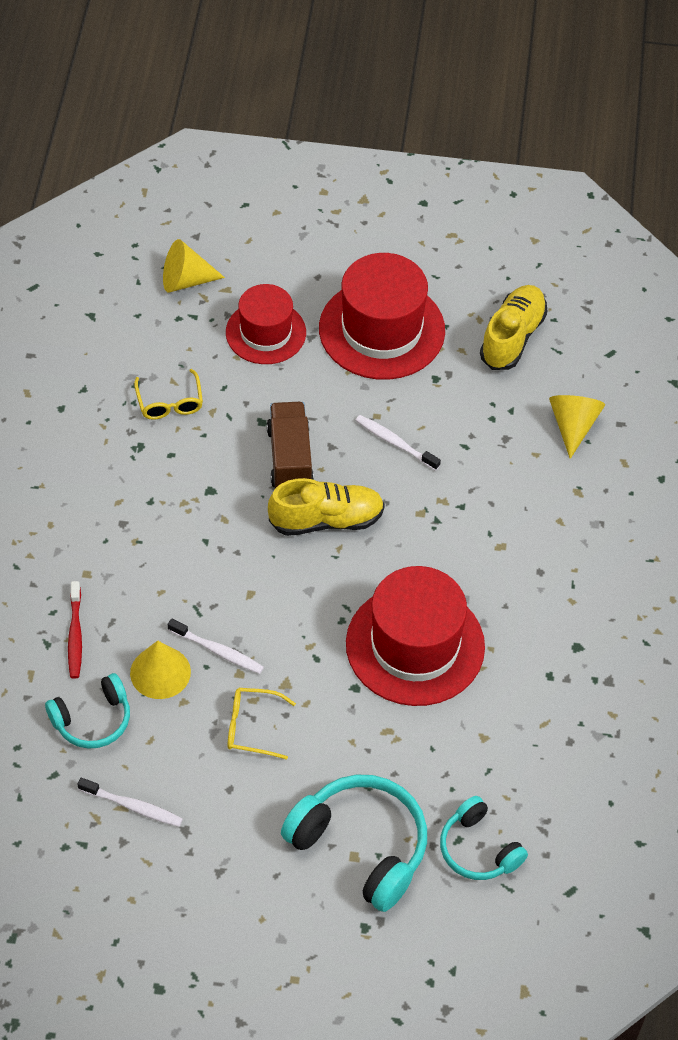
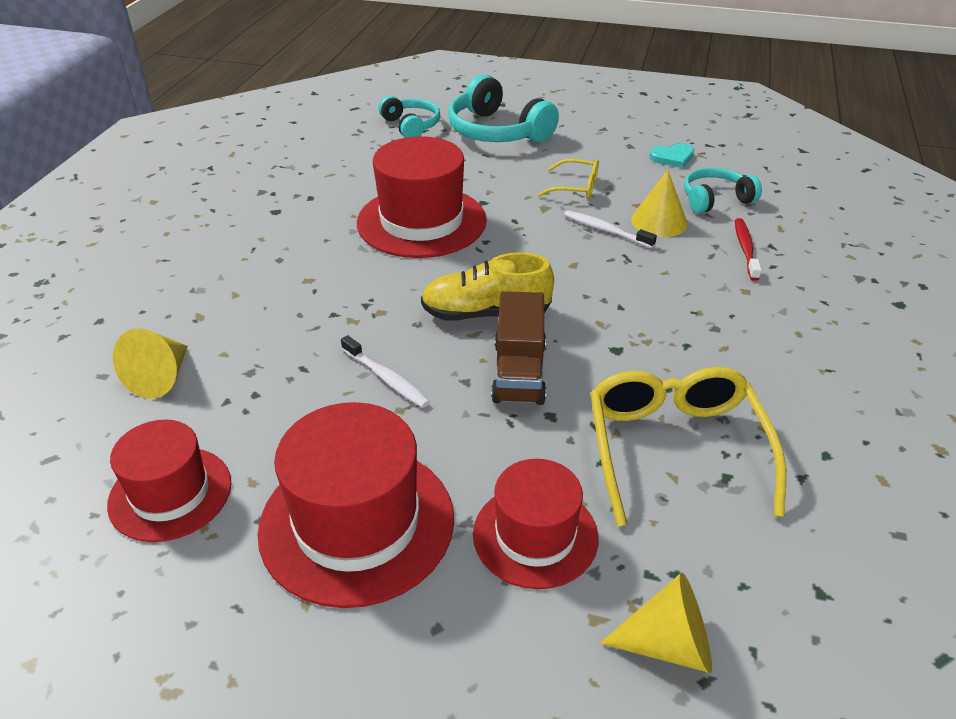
camera: 170 degrees left, 15 degrees down
white toothbrush [77,778,183,827] -> turquoise heart [649,143,694,168]
yellow glasses [134,369,203,420] -> yellow glasses [590,367,786,527], size x1.93
yellow shoe [480,285,547,370] -> red hat [107,419,231,542]

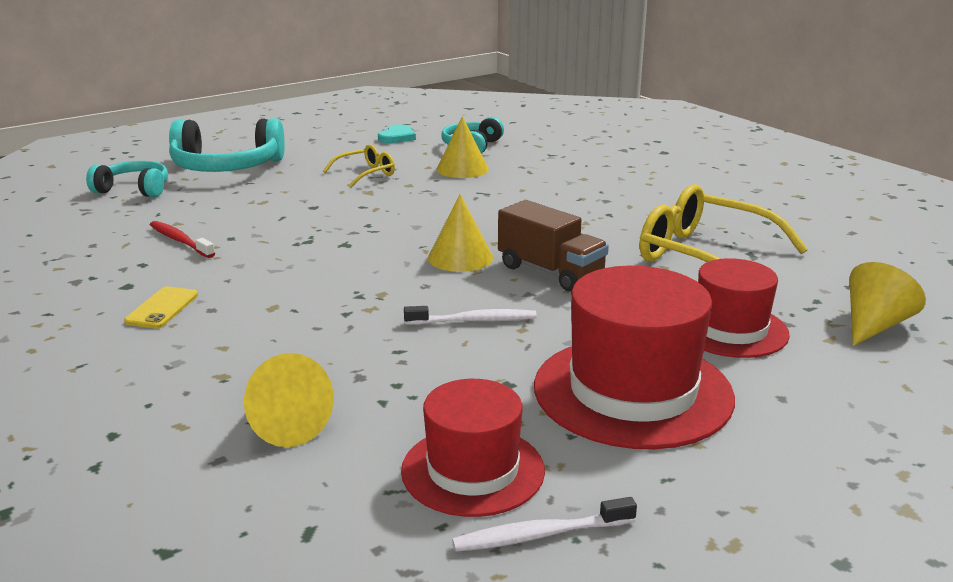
camera: 50 degrees left, 15 degrees down
red hat [357,136,487,258] -> none
yellow shoe [421,252,554,320] -> yellow cone [428,194,493,272]
white toothbrush [564,210,657,248] -> white toothbrush moved to [452,497,637,552]
red toothbrush [735,218,762,281] -> red toothbrush moved to [150,221,215,258]
none -> yellow phone [124,287,198,328]

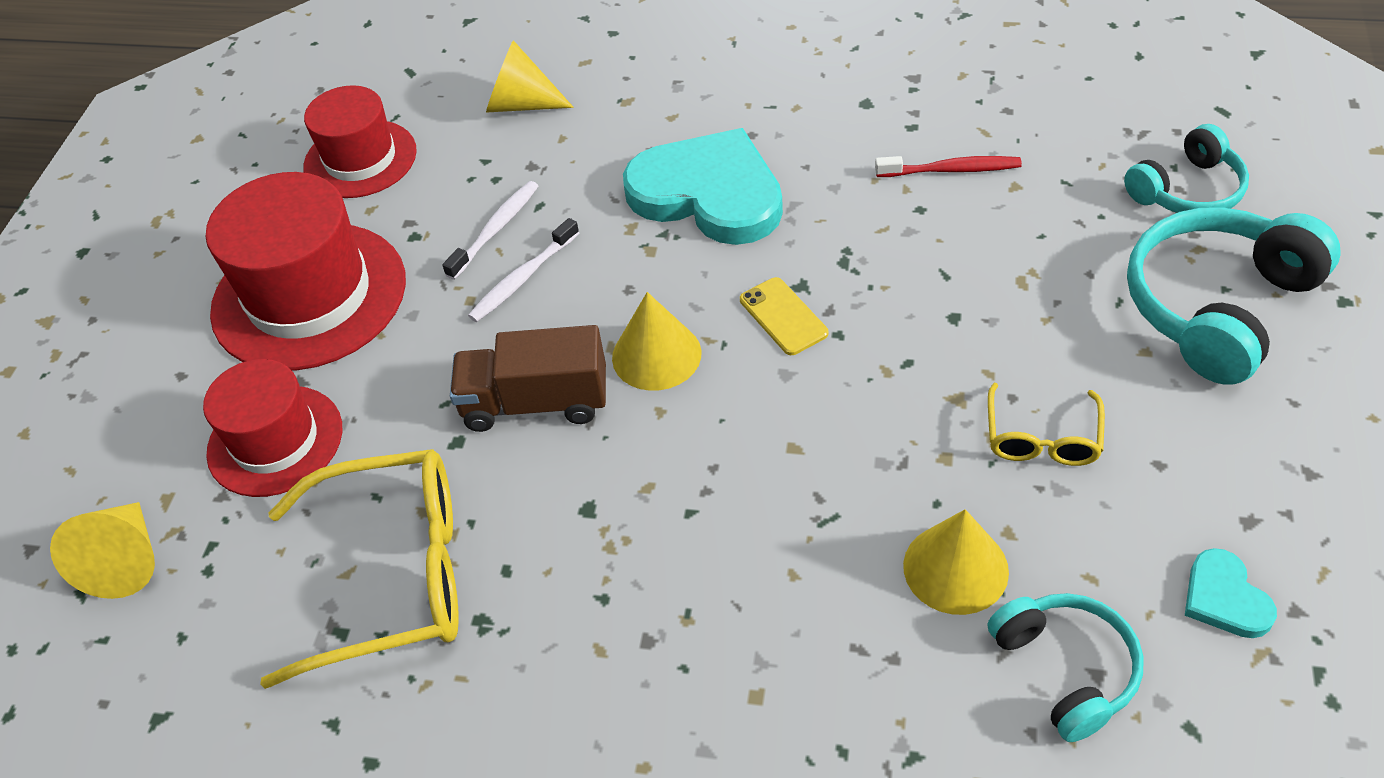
camera: 140 degrees right, 25 degrees up
yellow phone [124,287,198,328] -> yellow phone moved to [740,277,828,355]
white toothbrush [452,497,637,552] -> white toothbrush moved to [442,181,538,280]
none -> turquoise heart [623,128,783,245]

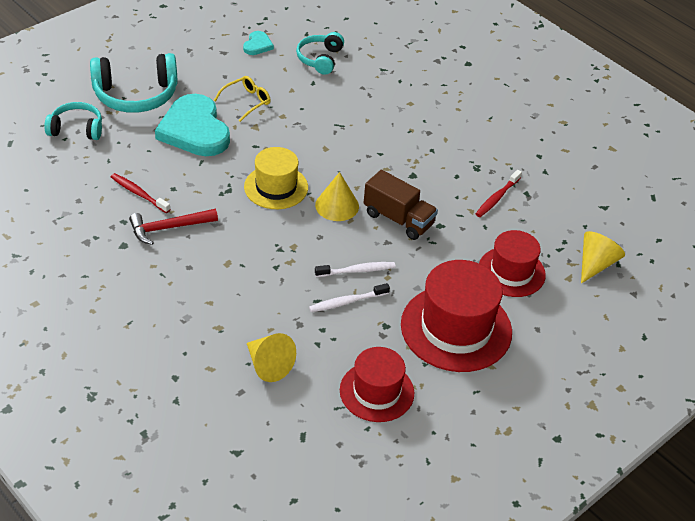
camera: 150 degrees left, 5 degrees down
yellow glasses [260,449,459,689] -> red toothbrush [476,170,522,217]
turquoise heart [623,128,783,245] -> turquoise heart moved to [155,94,230,156]
yellow phone [740,277,828,355] -> yellow hat [244,147,308,209]
yellow cone [903,509,1009,615] -> none
none -> red hammer [129,209,218,245]

